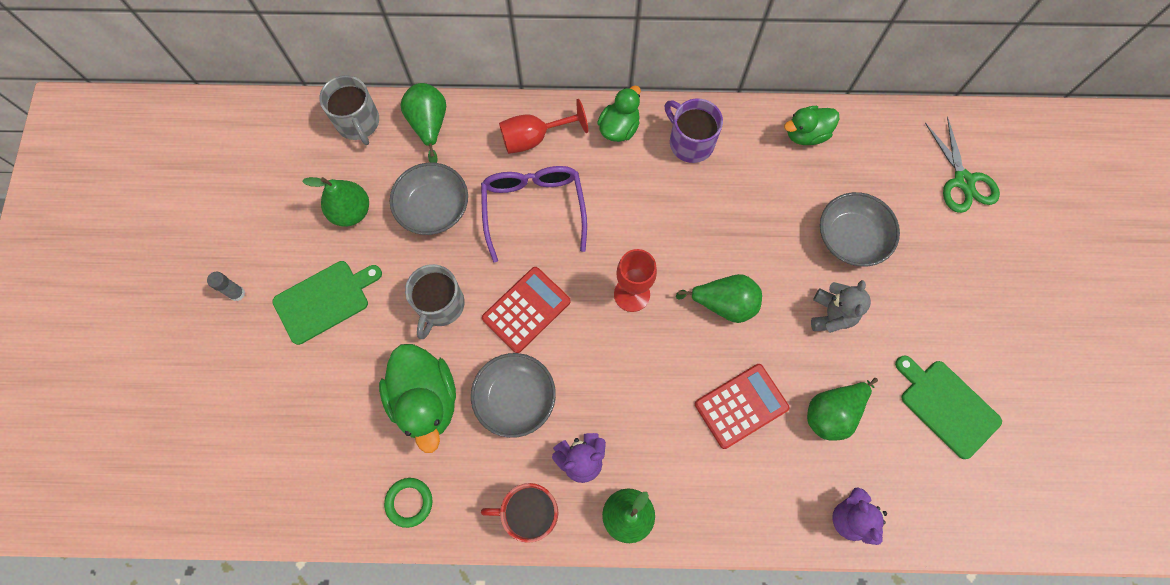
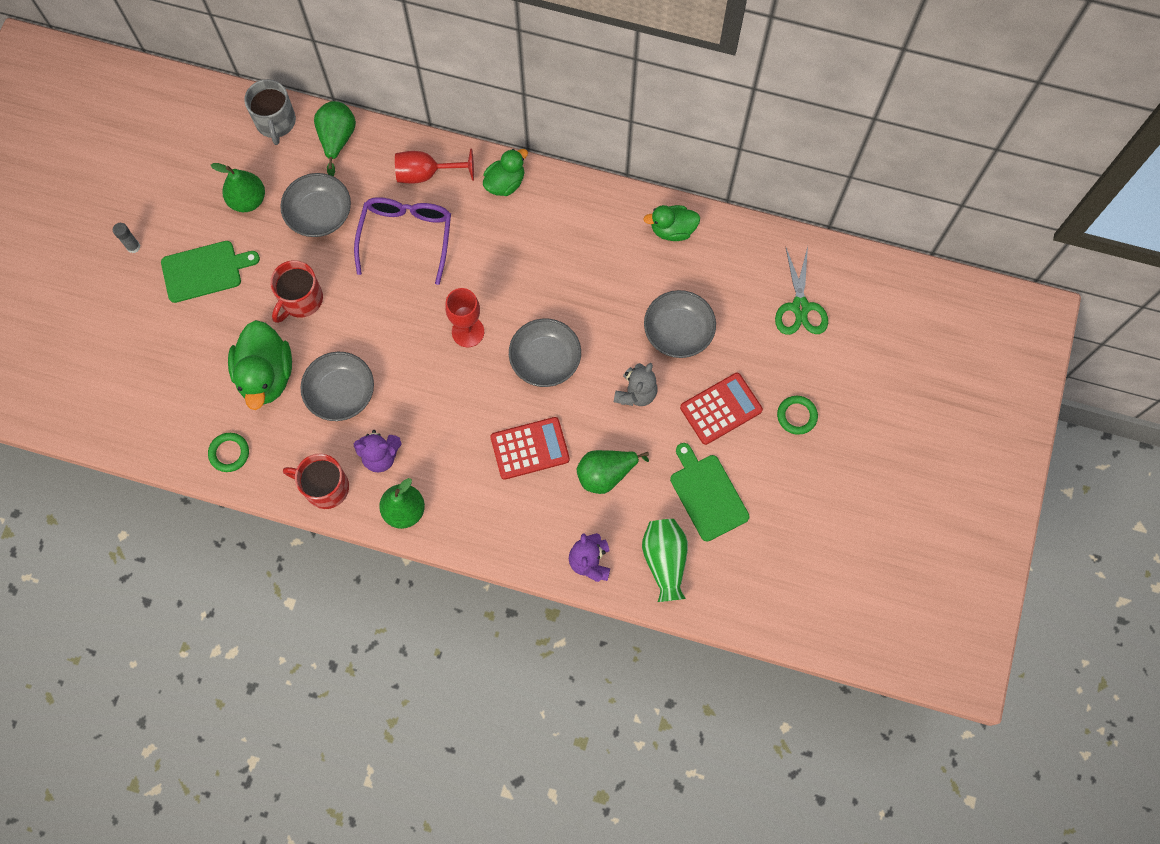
camera: 15 degrees right, 0 degrees up
grey mug [405,264,464,339] -> red mug [270,260,323,323]
red calculator [482,267,571,353] -> red calculator moved to [680,373,763,445]
purple mug [665,99,723,163] -> none
green pear [676,274,762,323] -> grey bowl [509,318,581,387]
none -> green vase [642,519,688,602]
none -> green ring [777,396,818,435]

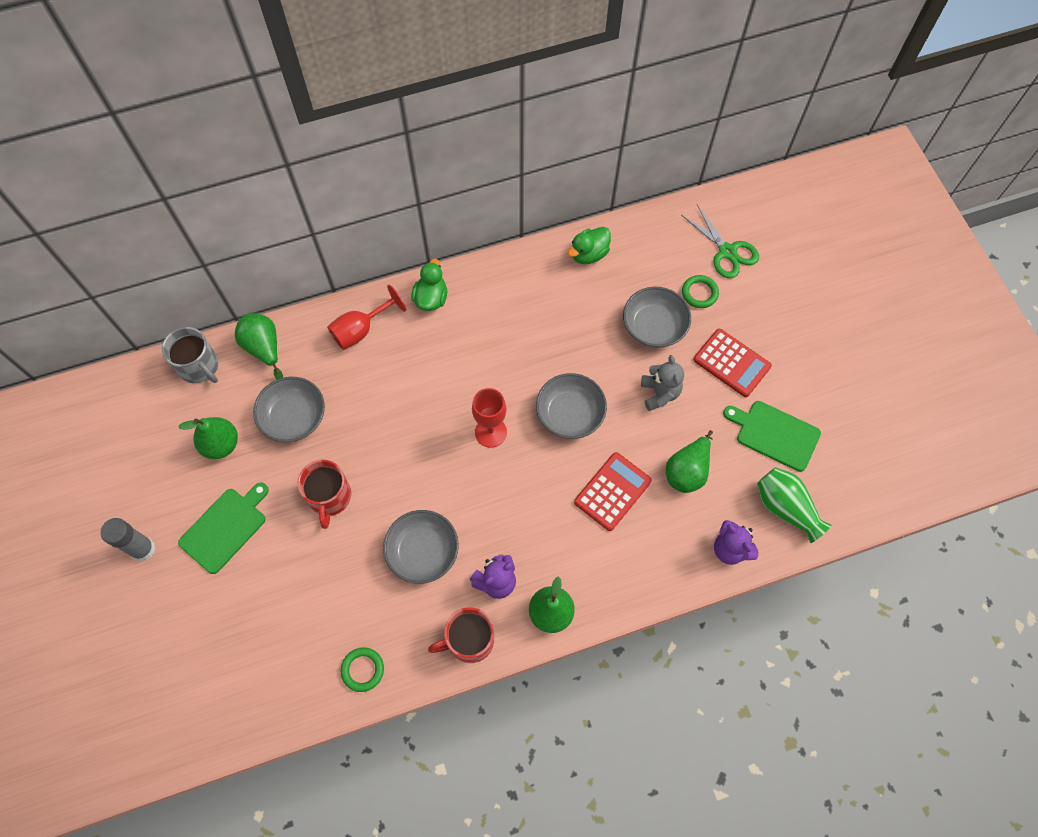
camera: 35 degrees left, 5 degrees down
grey glue stick [113,223,140,253] -> grey glue stick [100,518,155,561], size x1.66
green duck [228,320,292,410] -> none
purple glasses [354,197,451,285] -> none
red calculator [680,373,763,445] -> red calculator turned 105 degrees clockwise [694,329,772,397]
green ring [777,396,818,435] -> green ring moved to [682,275,719,308]

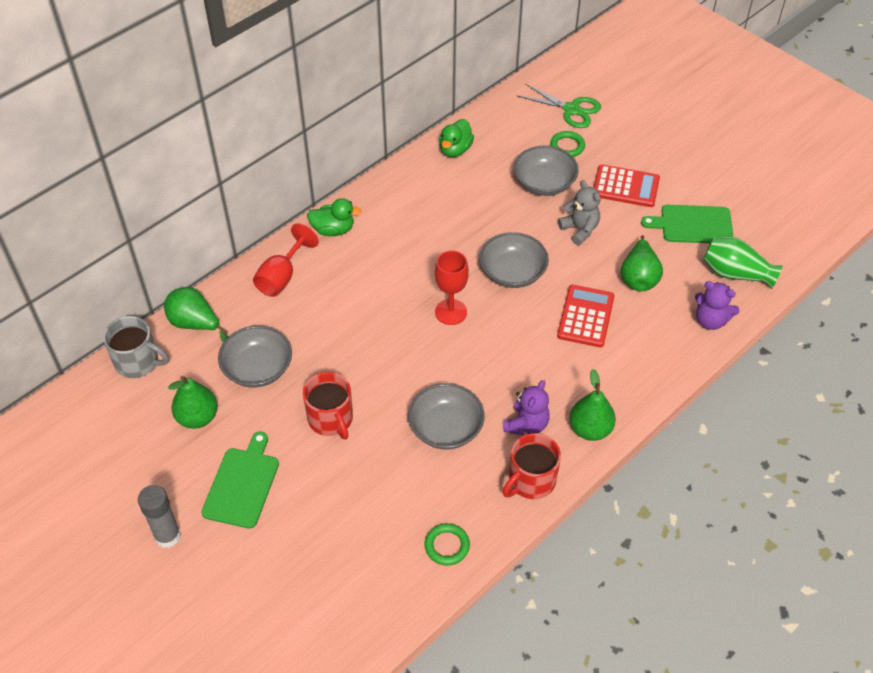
camera: 25 degrees left, 15 degrees down
green duck [411,259,447,311] -> green duck turned 105 degrees clockwise [307,198,361,236]

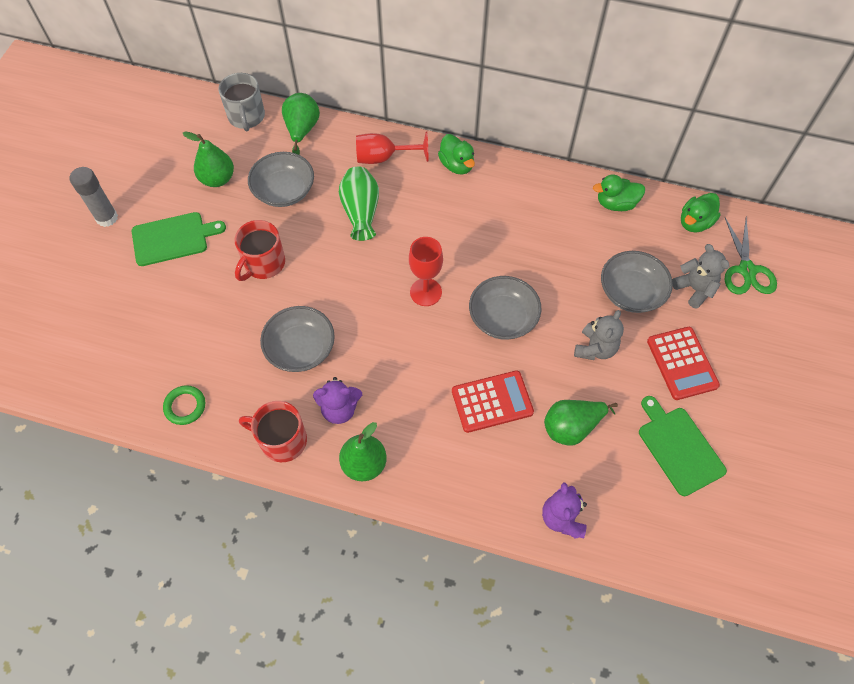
camera: 60 degrees right, 10 degrees up
green ring [550,131,585,157] -> grey teddy bear [672,244,729,309]
green vase [704,237,783,289] -> green vase moved to [339,167,379,241]
none -> green duck [681,193,721,232]

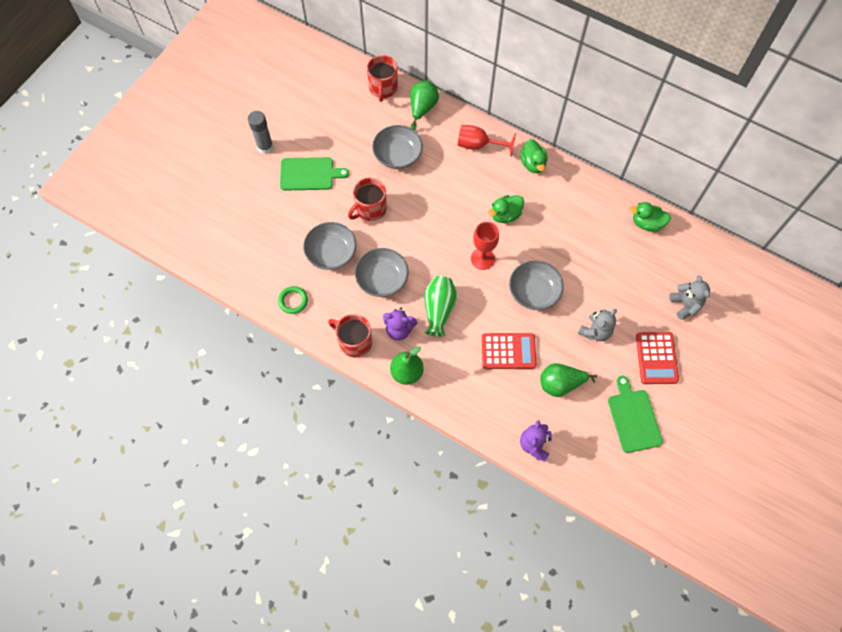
camera: 15 degrees right, 5 degrees up
green pear [183,132,234,187] -> none
grey mug [218,73,265,131] -> red mug [367,55,398,102]
green vase [339,167,379,241] -> green vase moved to [424,276,457,337]
grey bowl [601,251,673,313] -> grey bowl moved to [303,222,356,270]
green duck [681,193,721,232] -> green duck moved to [488,195,524,223]
green scissors [725,217,777,294] -> none

